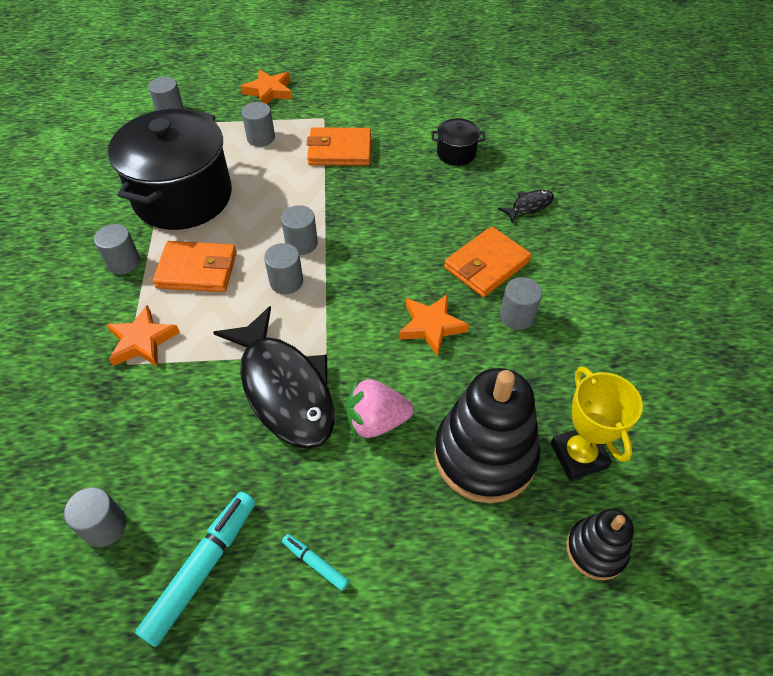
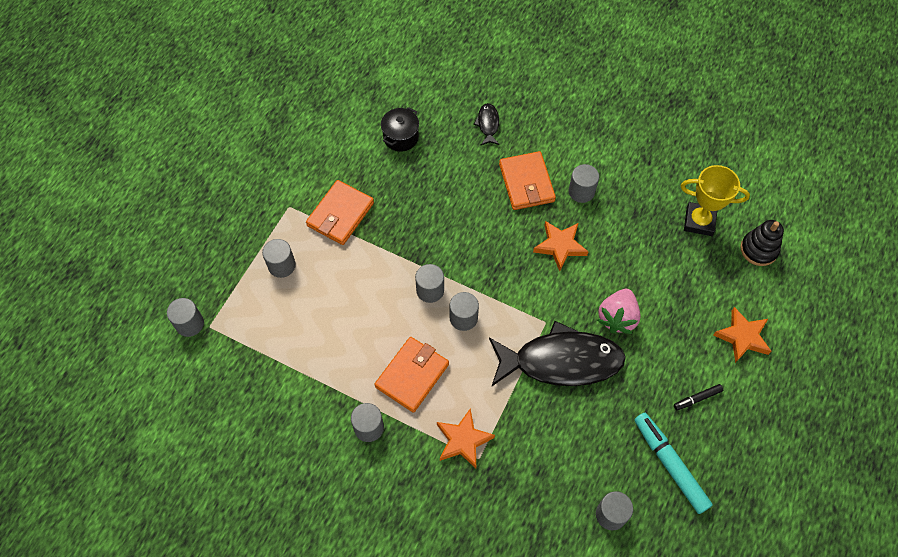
camera: 60 degrees left, 10 degrees up
black pot [108,109,232,230] -> none
orange star [241,69,292,104] -> orange star moved to [713,307,772,363]
turquoise marker [282,534,349,591] -> black marker [674,384,723,410]
black stacking toy [434,368,540,503] -> none

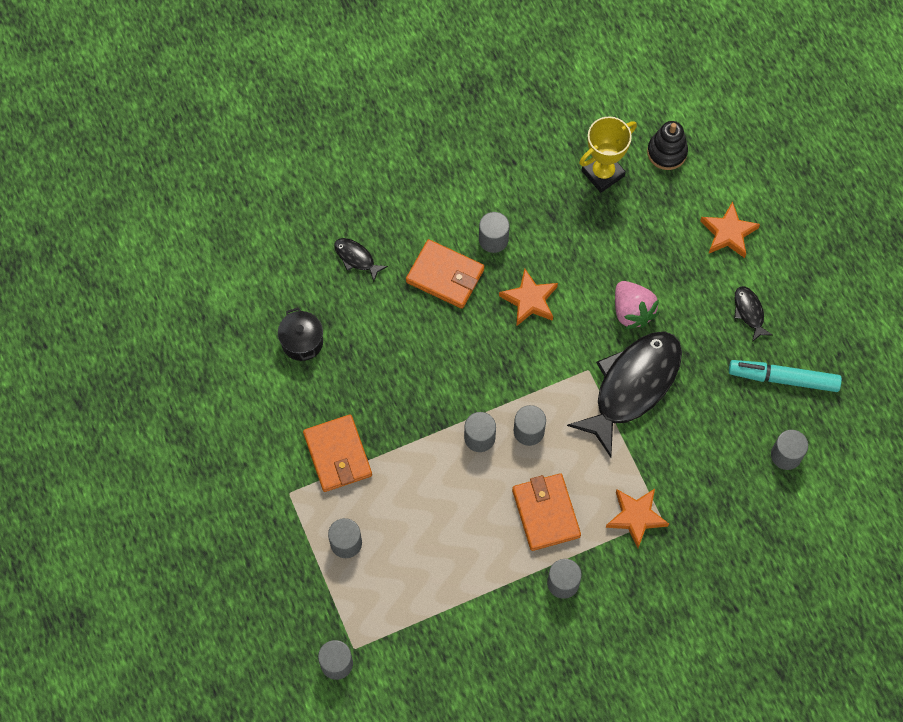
camera: 50 degrees left, 5 degrees up
black marker [674,384,723,410] -> black fish [734,286,773,342]

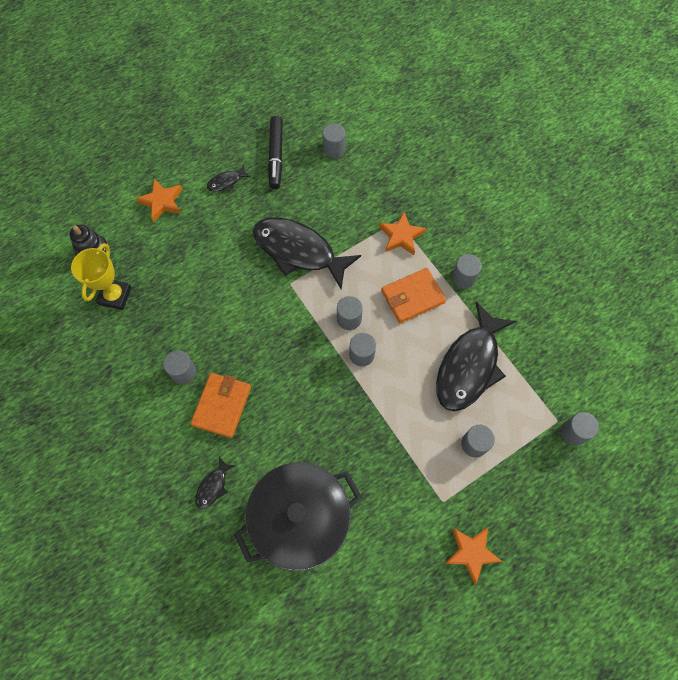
camera: 100 degrees left, 0 degrees up
black pot [278,307,323,361] -> black pot [234,462,362,571], size x2.35
orange wallet [303,414,372,492] -> none
orange star [499,269,558,326] -> orange star moved to [444,527,503,585]
yellow trophy [579,116,637,193] -> yellow trophy turned 60 degrees clockwise [71,243,132,310]
pink strawberry [615,281,659,329] -> none
turquoise marker [729,360,842,392] -> black marker [268,116,283,189]
none -> black fish [436,302,516,411]

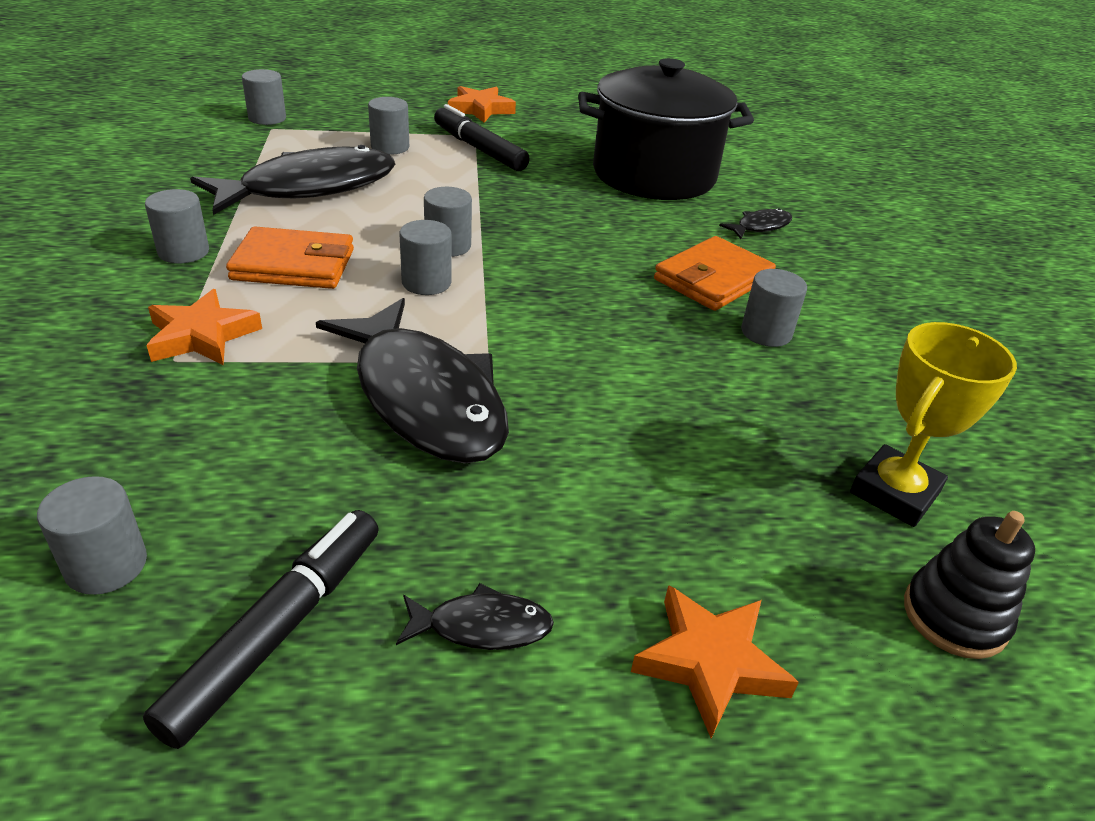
camera: 155 degrees left, 30 degrees down
none -> black marker [434,104,530,171]

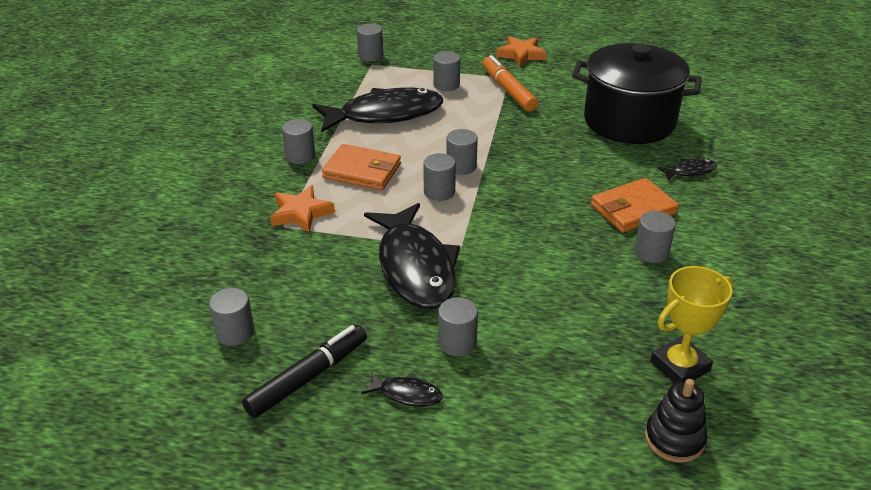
camera: 20 degrees right, 0 degrees up
black marker [434,104,530,171] -> orange marker [482,55,538,112]
orange star [631,585,799,738] -> none
none -> grey cylinder [438,297,478,356]

